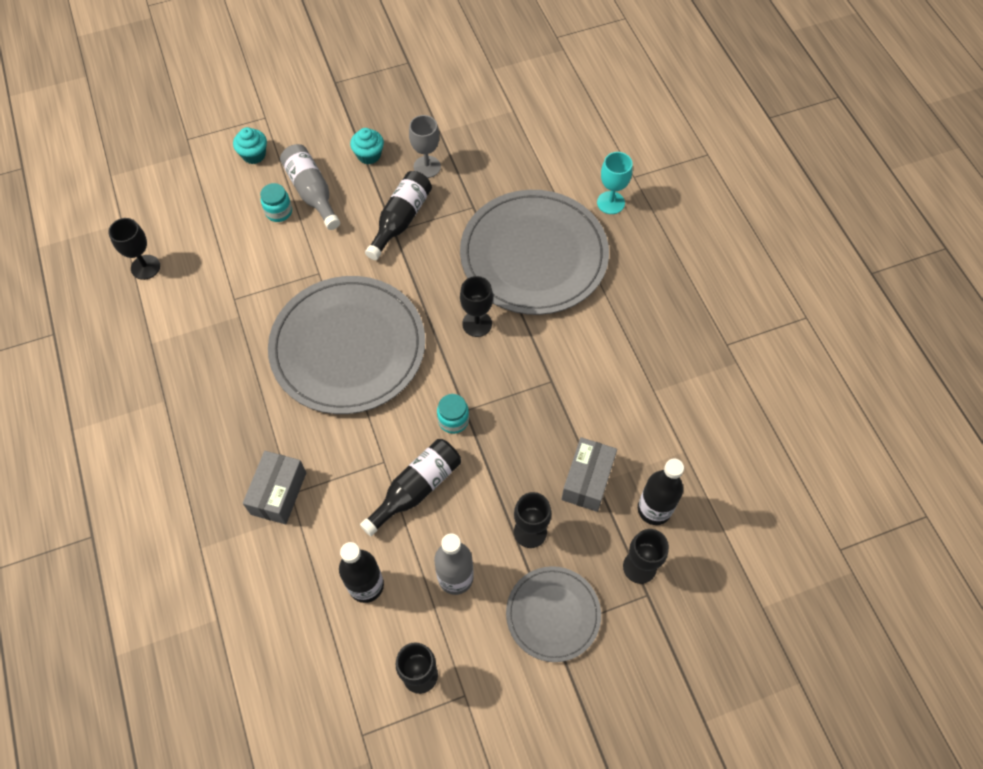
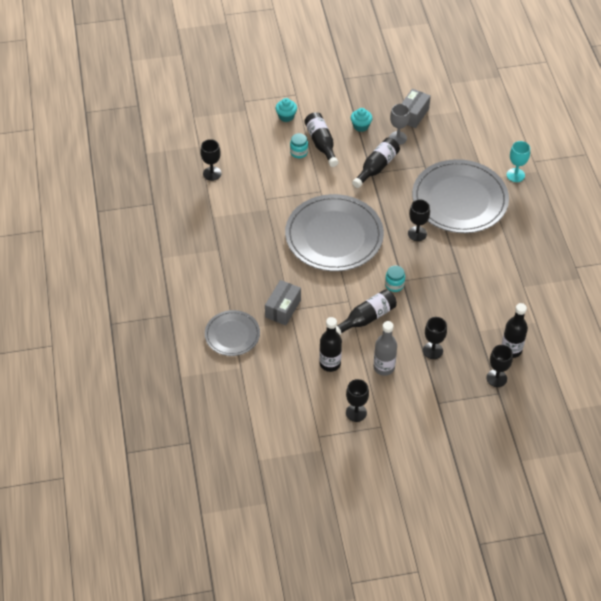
camera: 10 degrees right, 10 degrees down
grey bottle [280,144,340,230] -> black bottle [304,112,338,167]
grey plate [506,566,601,662] -> grey plate moved to [205,310,260,356]
grey box [561,437,617,512] -> grey box moved to [401,89,431,128]

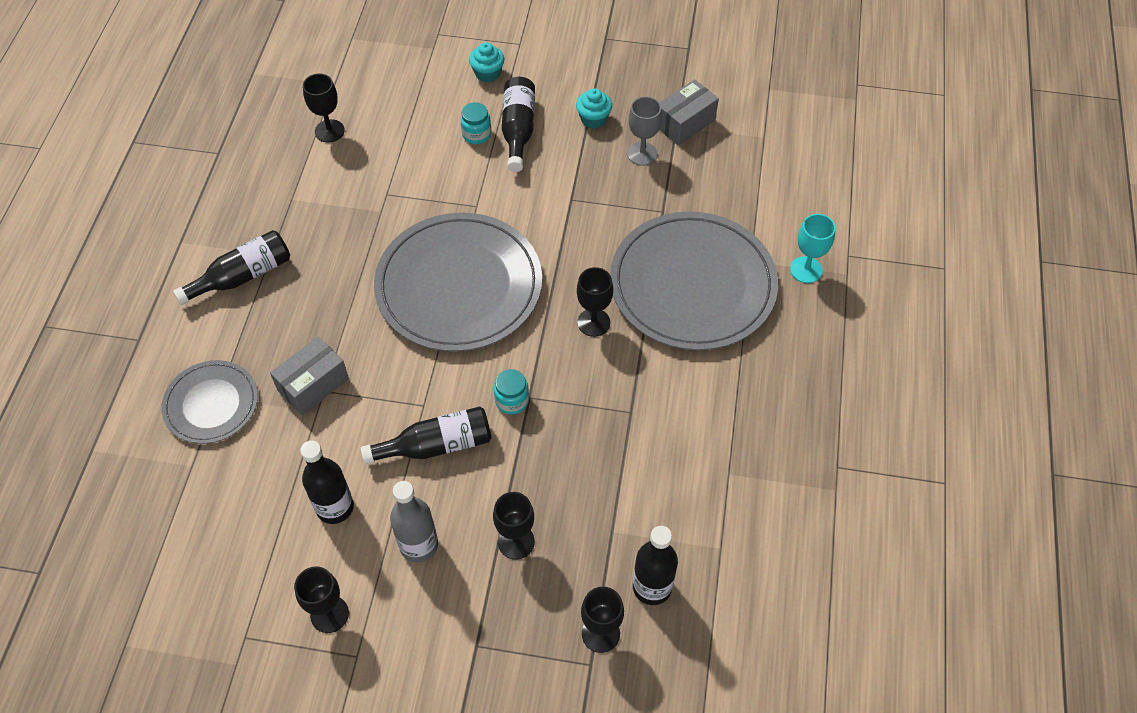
camera: 20 degrees right, 5 degrees up
black bottle [352,138,400,188] -> black bottle moved to [173,230,290,305]

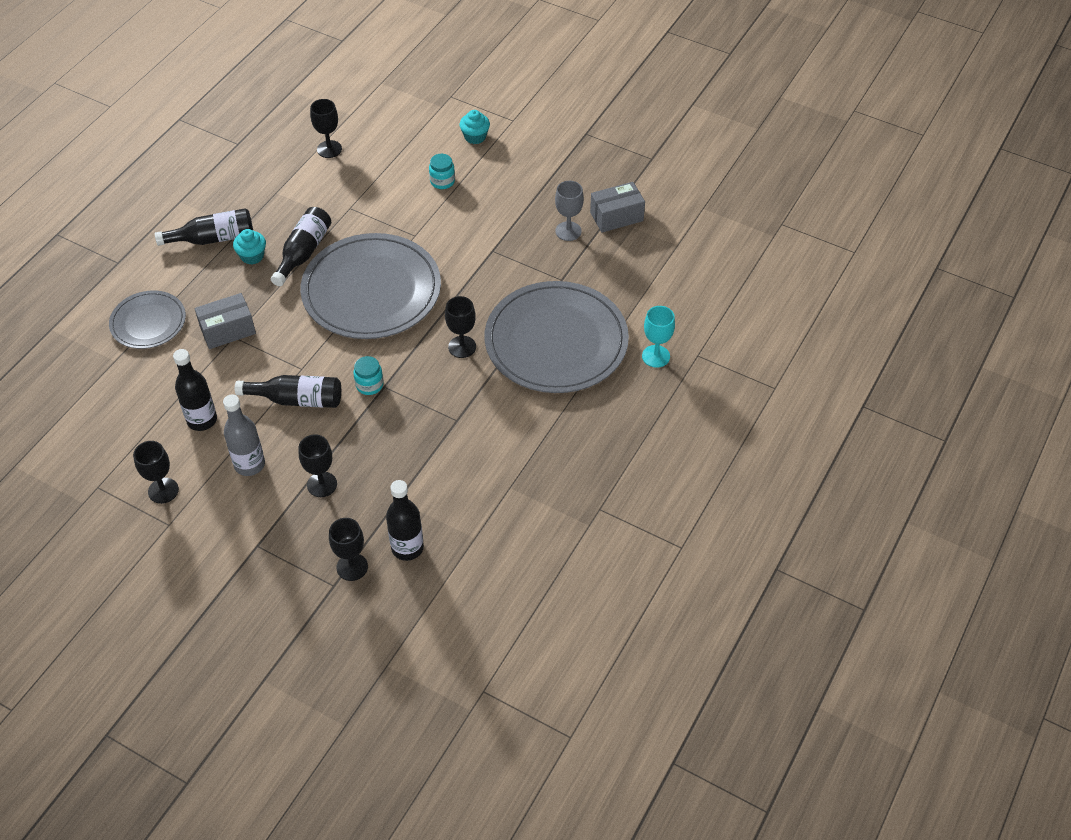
camera: 20 degrees right, 5 degrees down
black bottle [502,77,535,172] -> black bottle moved to [271,207,331,286]
turquoise cupcake [576,88,612,129] -> turquoise cupcake moved to [233,229,266,264]

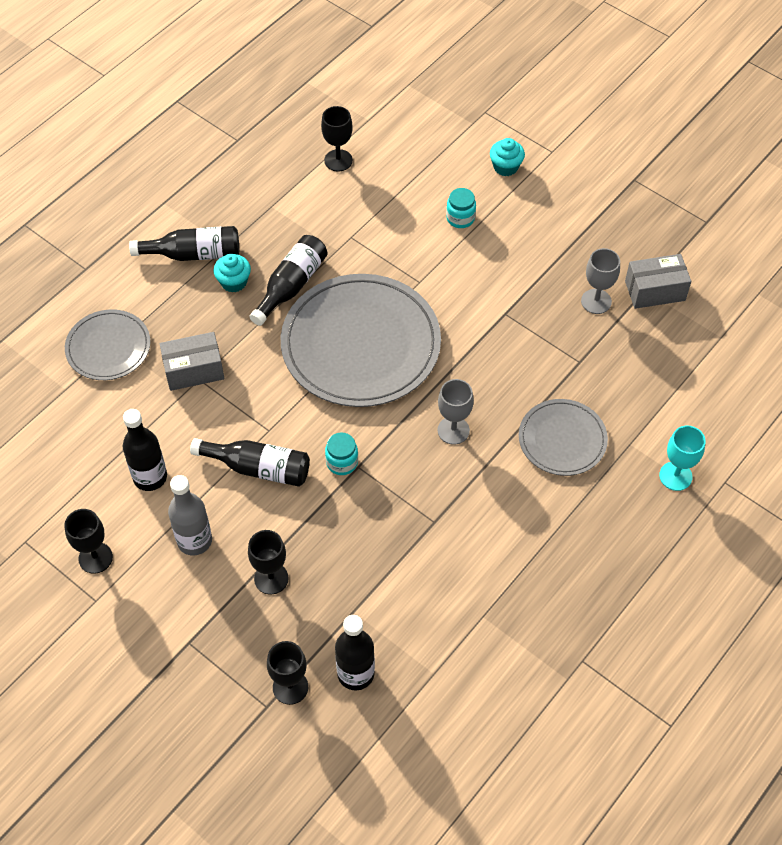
camera: 10 degrees right, 5 degrees up
black goblet [445,296,476,358] -> grey goblet [438,379,474,445]
grey plate [484,281,629,393] -> grey plate [519,399,608,476], size x0.53

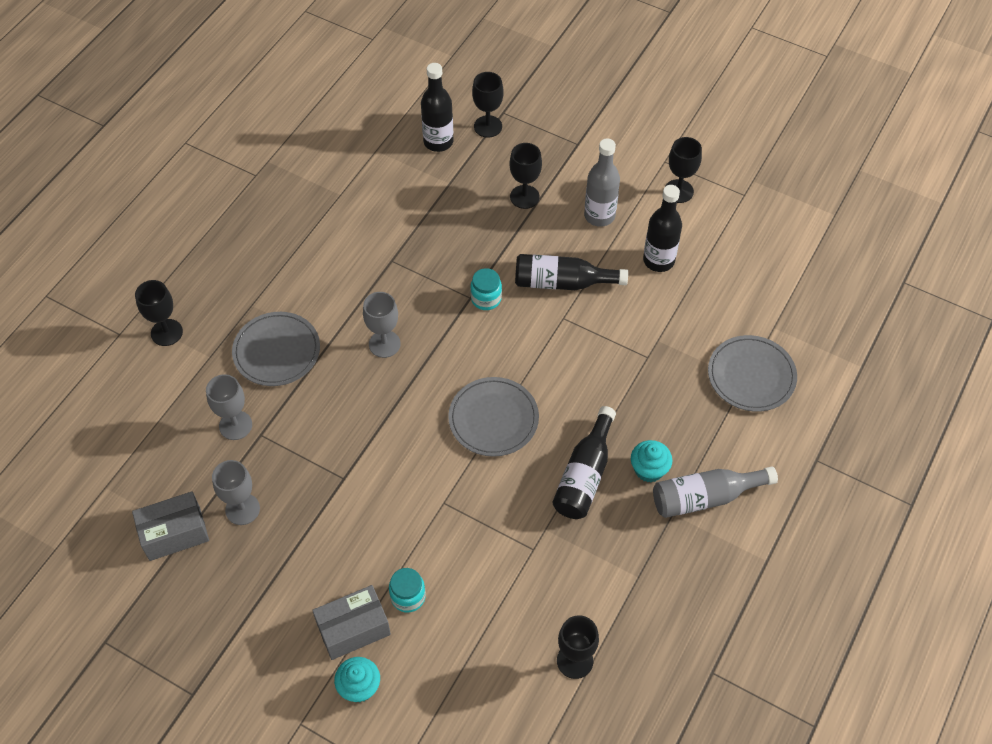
camera: 170 degrees right, 0 degrees up
black bottle [129,226,239,261] -> grey bottle [653,466,778,518]
grey box [159,332,224,391] -> grey box moved to [312,585,391,660]
grey plate [281,274,441,407] -> grey plate [448,377,539,457], size x0.53
turquoise goblet [659,426,706,491] -> black goblet [135,280,183,346]
none -> grey goblet [206,374,252,440]

